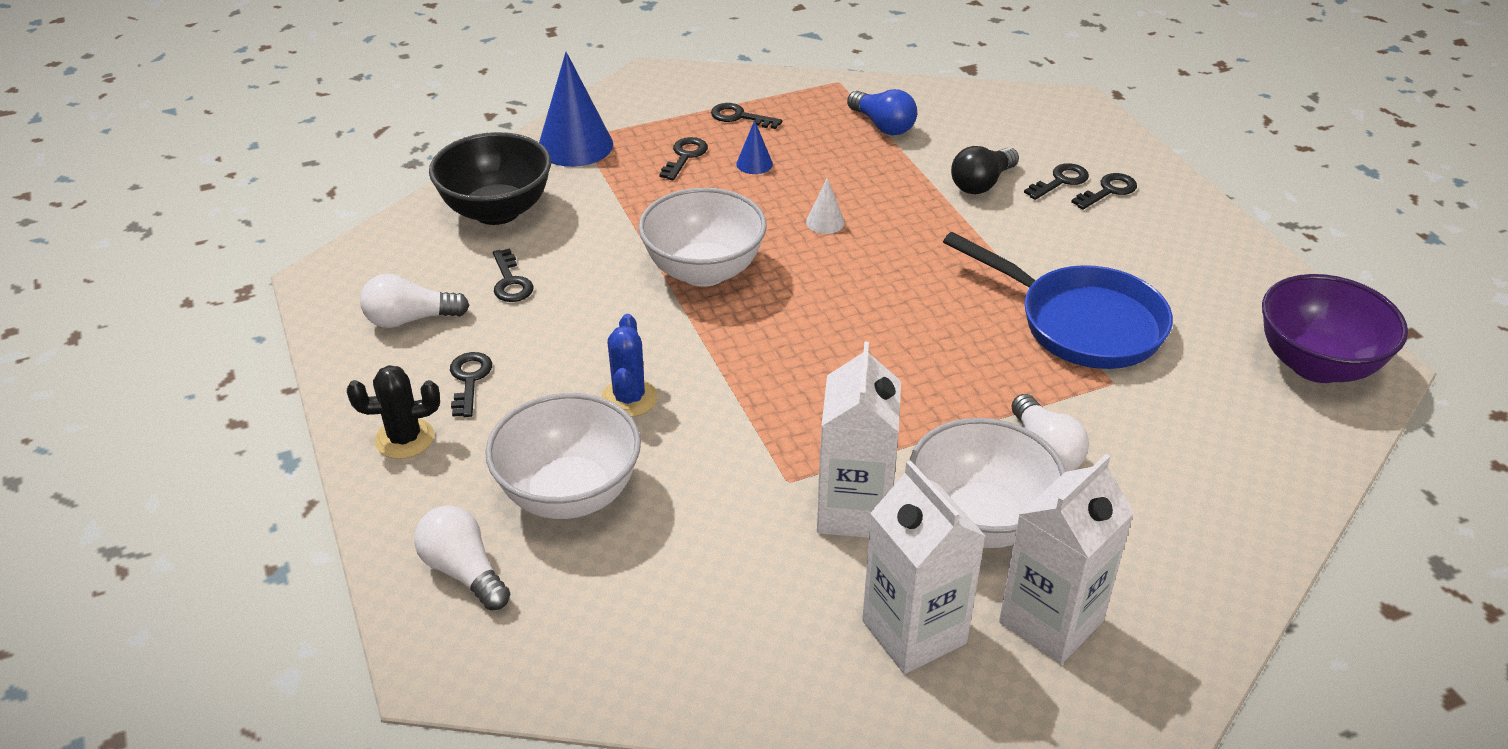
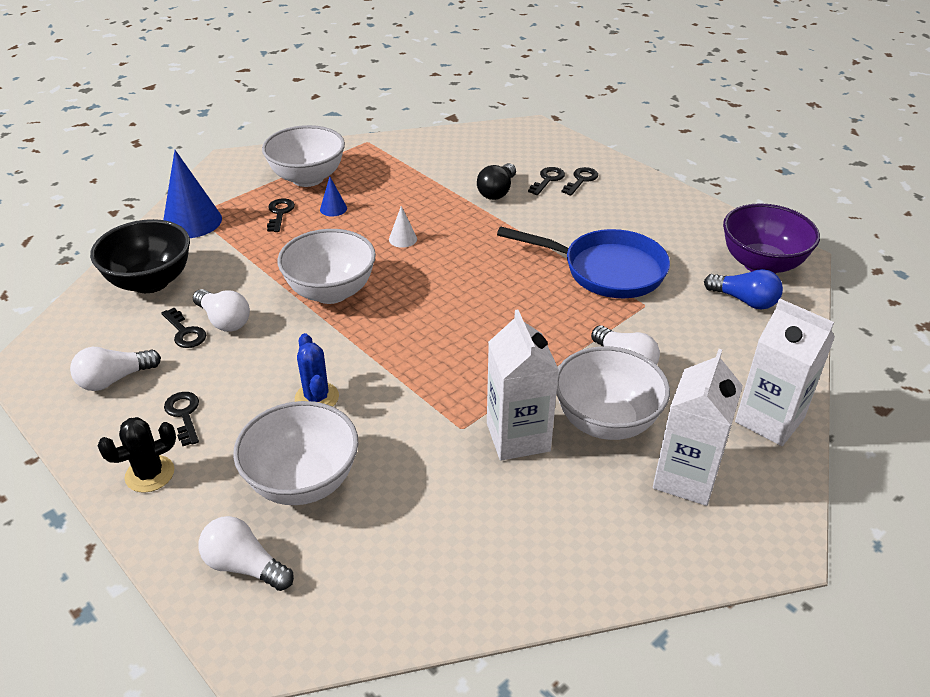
camera: 20 degrees left, 0 degrees up
black key [711,103,782,129] -> white bowl [262,125,345,187]
blue light bulb [847,89,917,135] -> blue light bulb moved to [704,269,783,309]
white carton [862,460,986,674] -> white carton moved to [735,299,835,446]
none -> white light bulb [193,289,250,332]

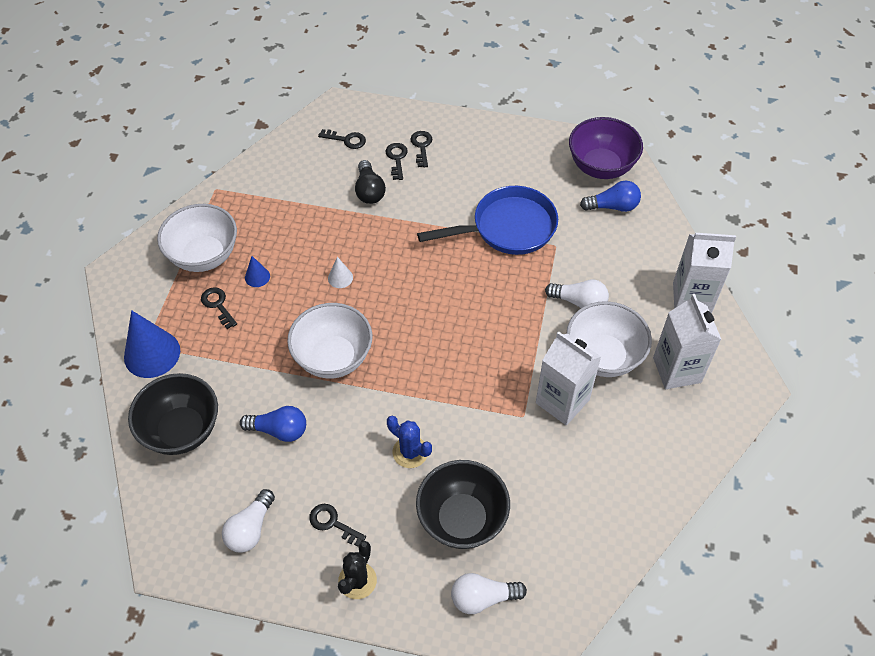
camera: 35 degrees left, 15 degrees up
black key [161,308,206,348] -> black key moved to [318,129,366,149]
white light bulb [193,289,250,332] -> blue light bulb [240,406,306,442]
white bowl [233,401,359,505] -> black bowl [416,460,510,549]

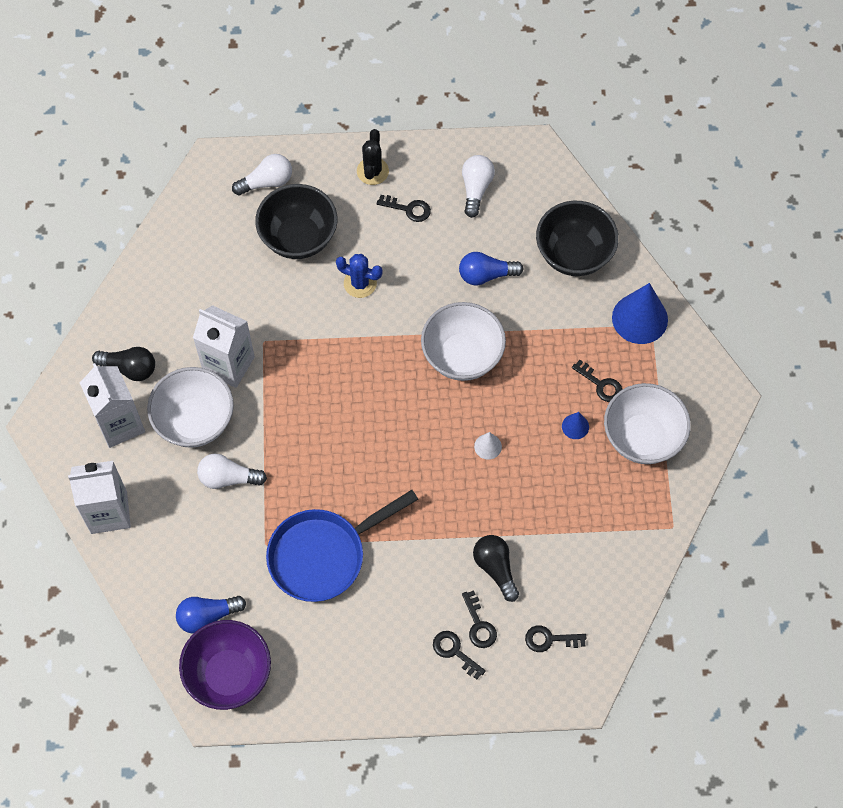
camera: 165 degrees right, 10 degrees up
black key [411,131,433,167] -> black key turned 150 degrees clockwise [433,631,486,680]
none -> black light bulb [92,347,155,381]

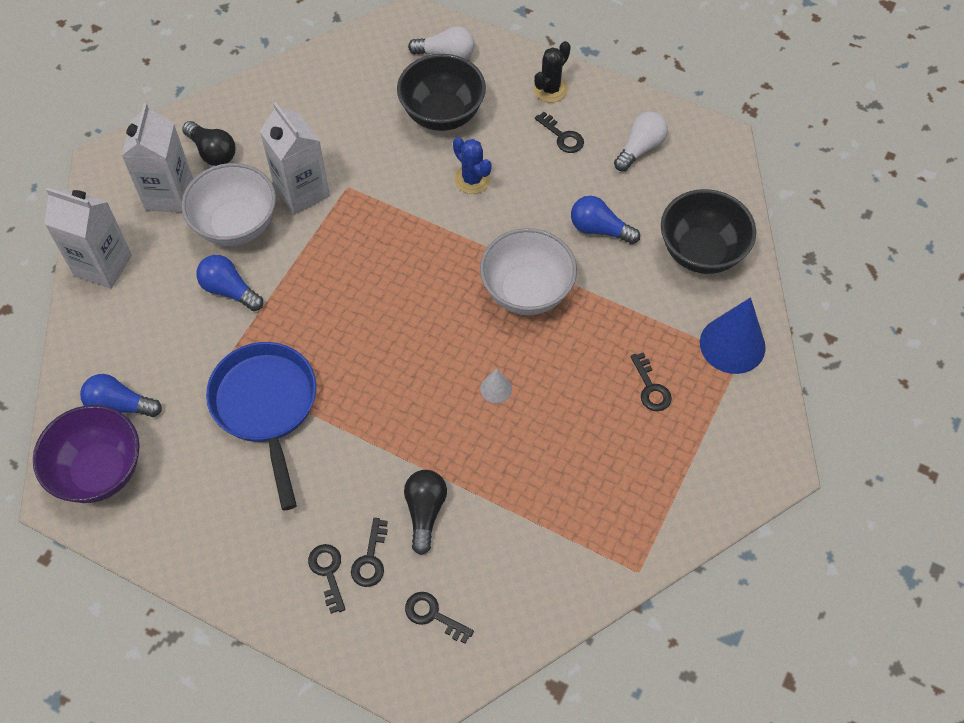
camera: 30 degrees right, 5 degrees down
white light bulb [197,454,267,489] -> blue light bulb [196,255,263,311]
blue pan [266,490,418,602] -> blue pan turned 75 degrees clockwise [206,342,316,510]
blue cone [562,412,589,439] -> none
white bowl [604,383,691,464] -> none

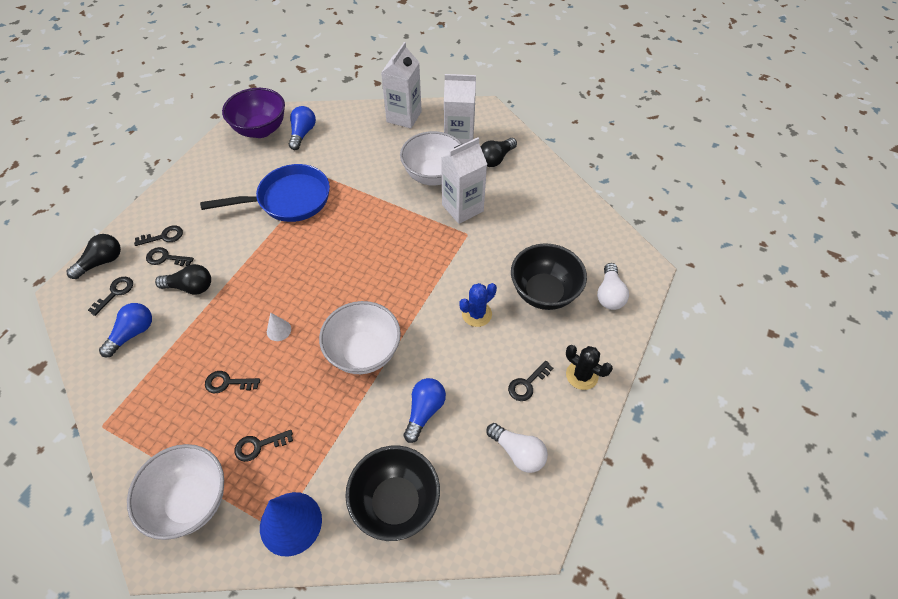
camera: 90 degrees right, 5 degrees down
blue light bulb [196,255,263,311] -> blue light bulb moved to [99,303,152,357]
none -> black light bulb [67,234,121,279]
none -> white bowl [127,444,224,540]
none -> black key [205,371,260,393]

